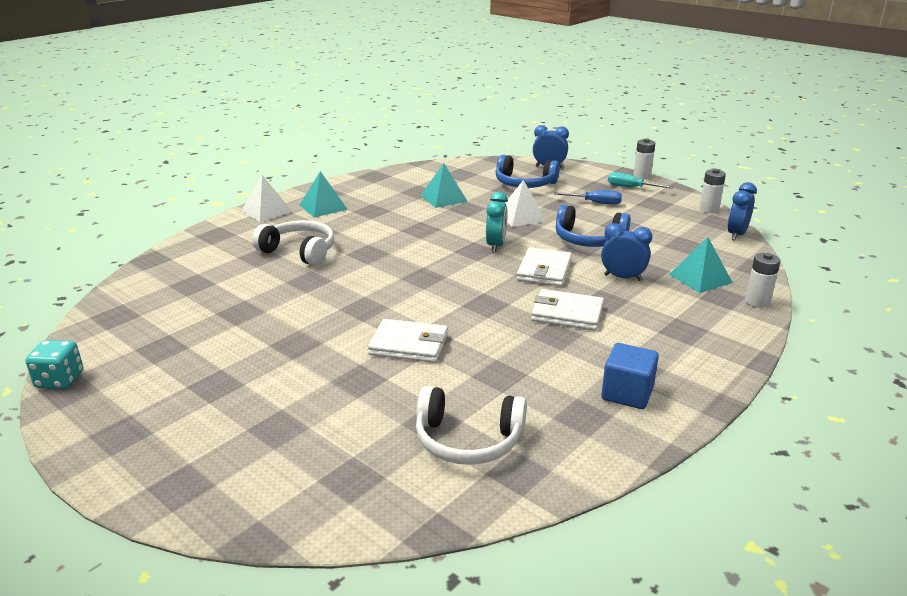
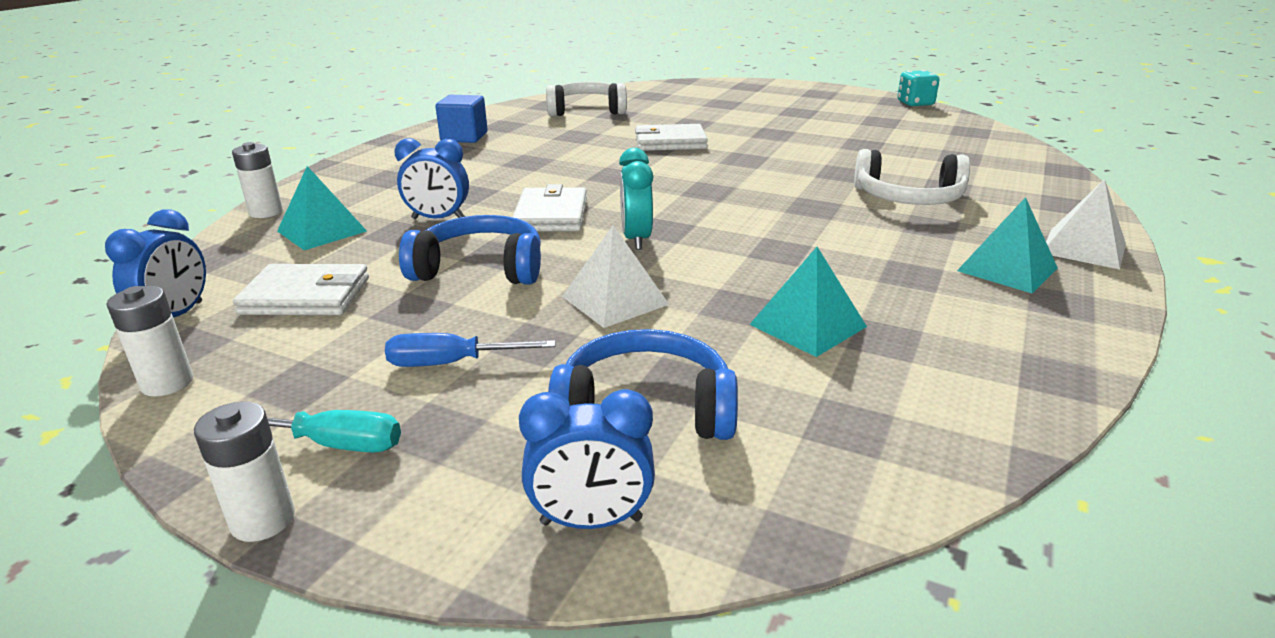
camera: 165 degrees right, 0 degrees up
white wallet [531,289,604,331] -> white wallet moved to [233,264,369,315]

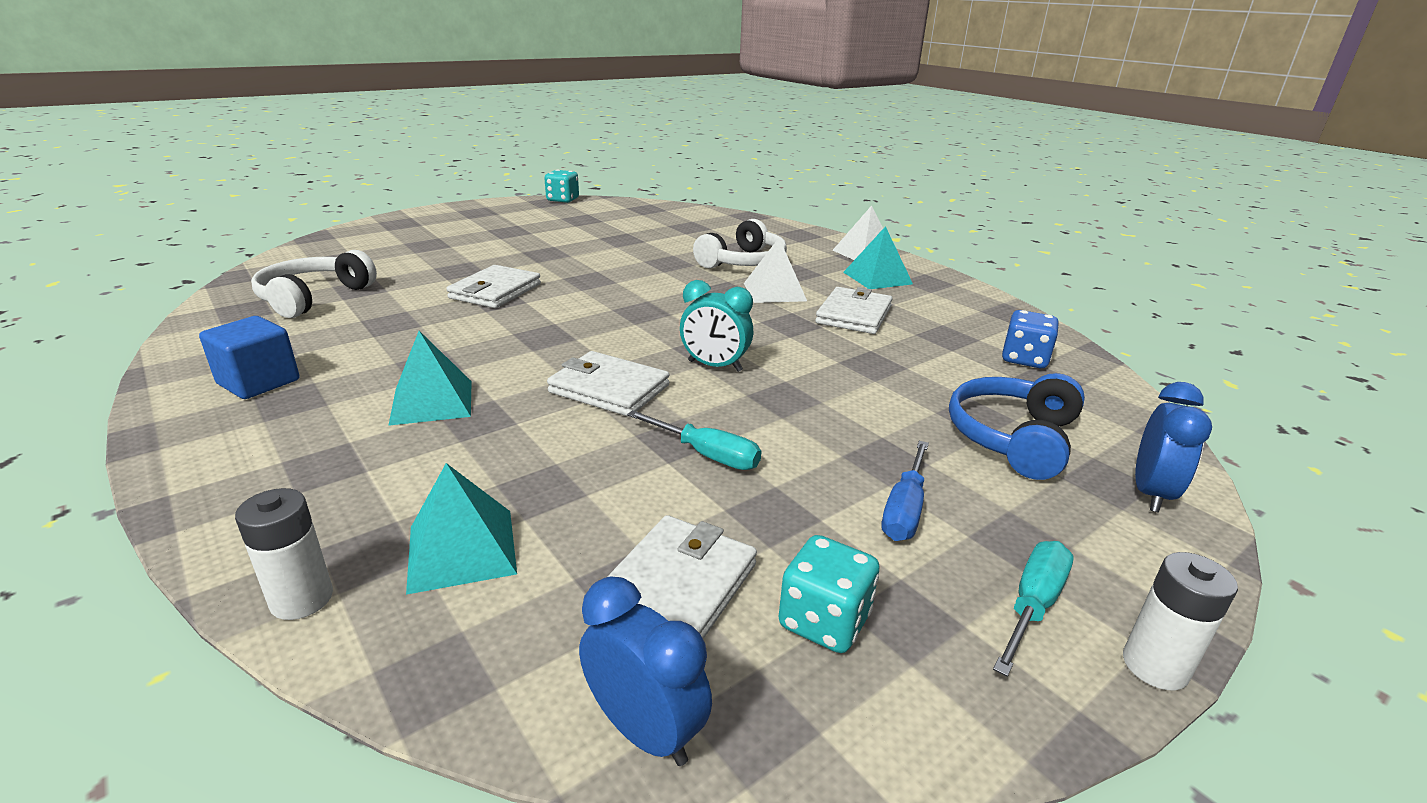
camera: 65 degrees left, 0 degrees up
white battery [106,286,193,397] -> none
blue clock [394,138,469,219] -> none
blue headphones [399,215,541,285] -> turquoise screwdriver [627,410,761,470]
white pyramid [562,225,670,328] -> white pyramid moved to [744,238,807,303]
turquoise pyramid [749,247,867,357] -> turquoise pyramid moved to [388,331,472,426]
none -> turquoise dice [779,535,880,653]
none -> white wallet [815,287,893,334]
none -> blue dice [1002,310,1059,368]

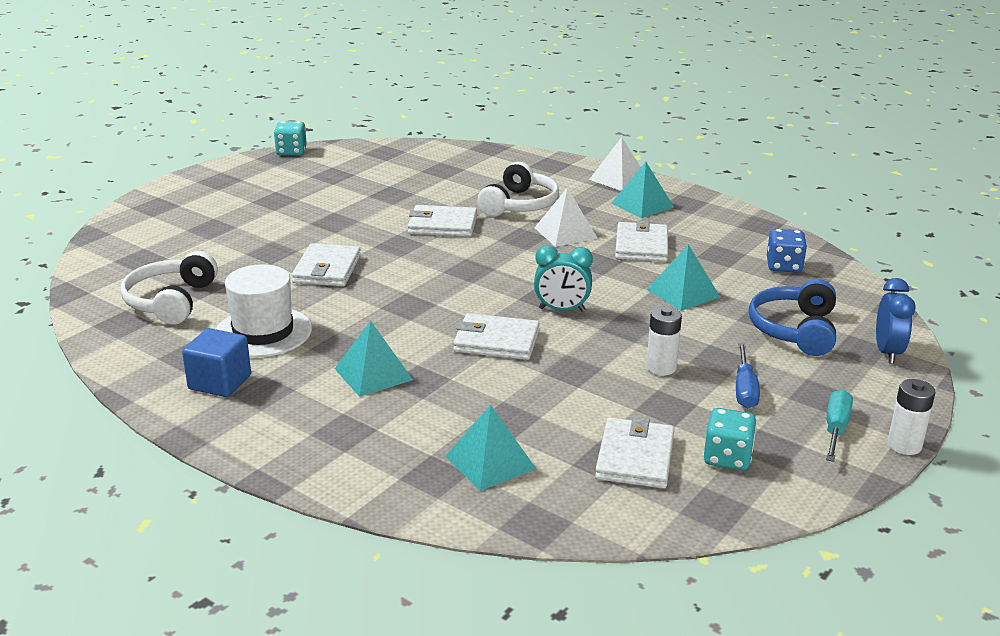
camera: 15 degrees left, 0 degrees up
white battery [235,488,333,620] -> white battery moved to [646,307,682,376]
blue clock [579,577,712,766] -> none
turquoise screwdriver [627,410,761,470] -> none
none -> white hat [216,264,312,358]
none -> white wallet [408,205,477,237]
none -> turquoise pyramid [647,244,720,311]

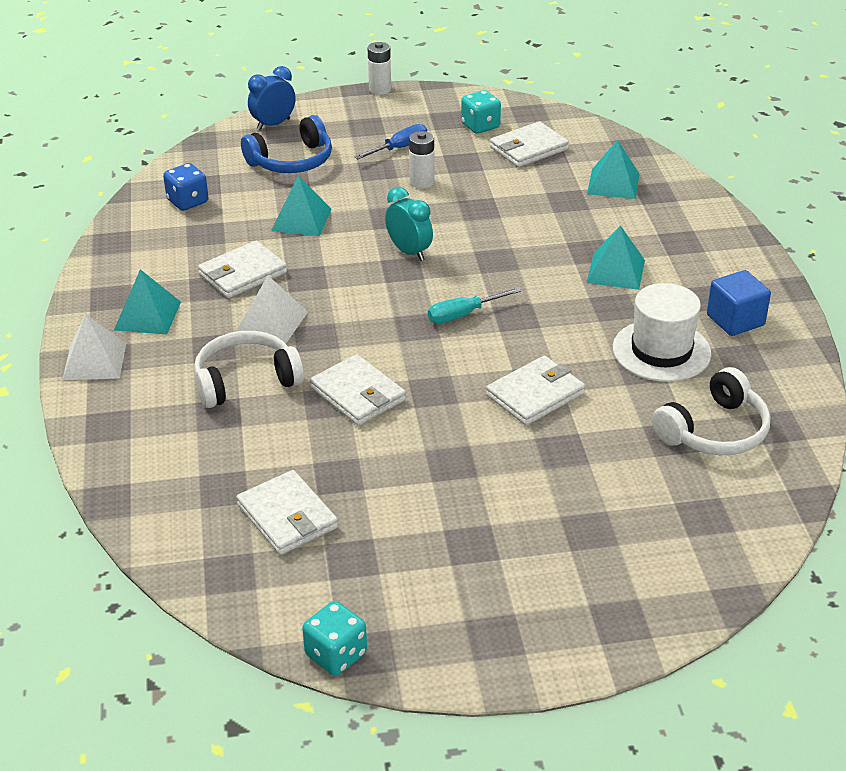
camera: 135 degrees left, 10 degrees up
white wallet [453,313,540,360] -> white wallet moved to [236,470,338,555]
turquoise screwdriver [826,389,853,462] -> turquoise screwdriver moved to [428,288,521,324]

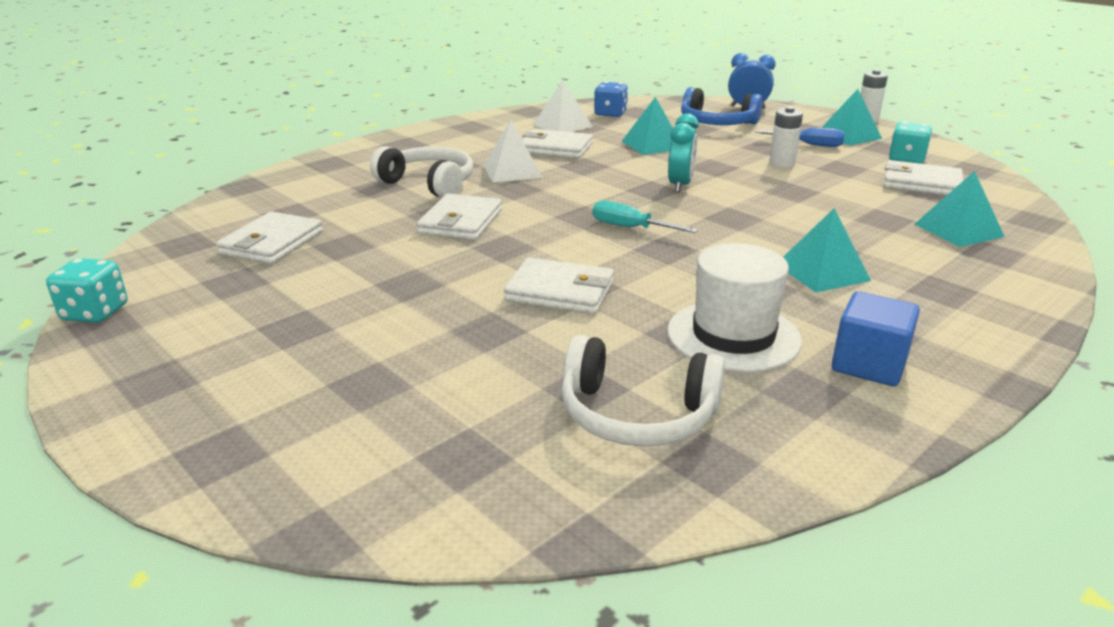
camera: 55 degrees right, 10 degrees down
white pyramid [62,314,126,380] -> white pyramid moved to [533,81,593,132]
turquoise pyramid [114,269,181,334] -> turquoise pyramid moved to [822,89,882,145]

